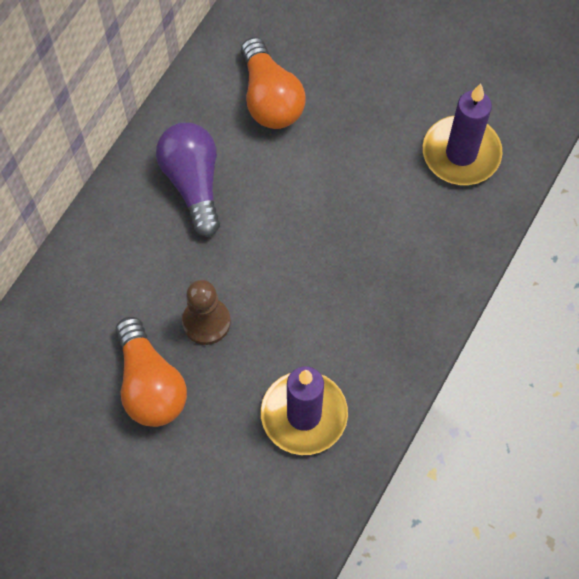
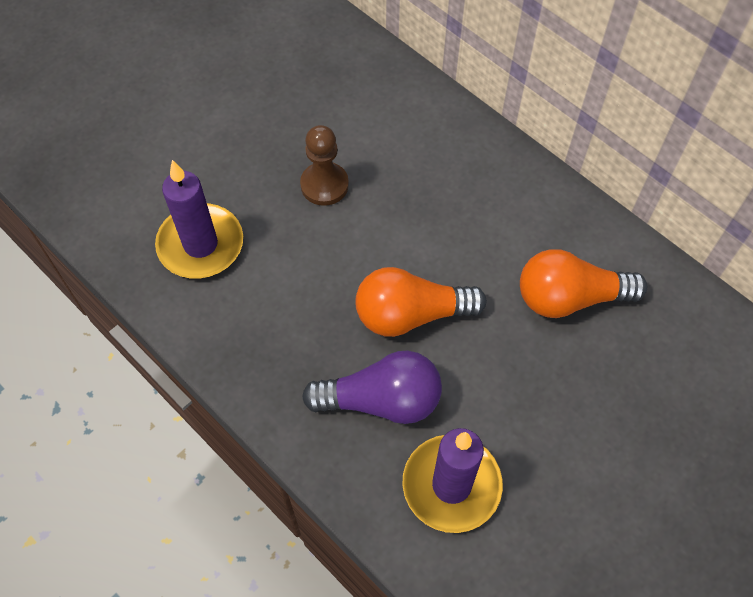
camera: 105 degrees right, 5 degrees down
orange light bulb [116,317,187,427] -> orange light bulb moved to [355,267,487,337]
purple light bulb [156,123,220,237] -> purple light bulb moved to [302,351,442,424]

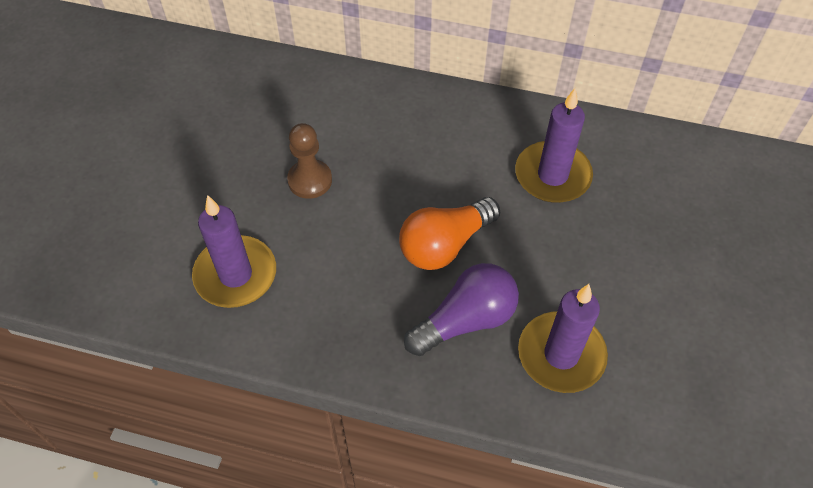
camera: 30 degrees left, 5 degrees down
orange light bulb [520,249,647,318] -> purple candle [515,88,593,203]

